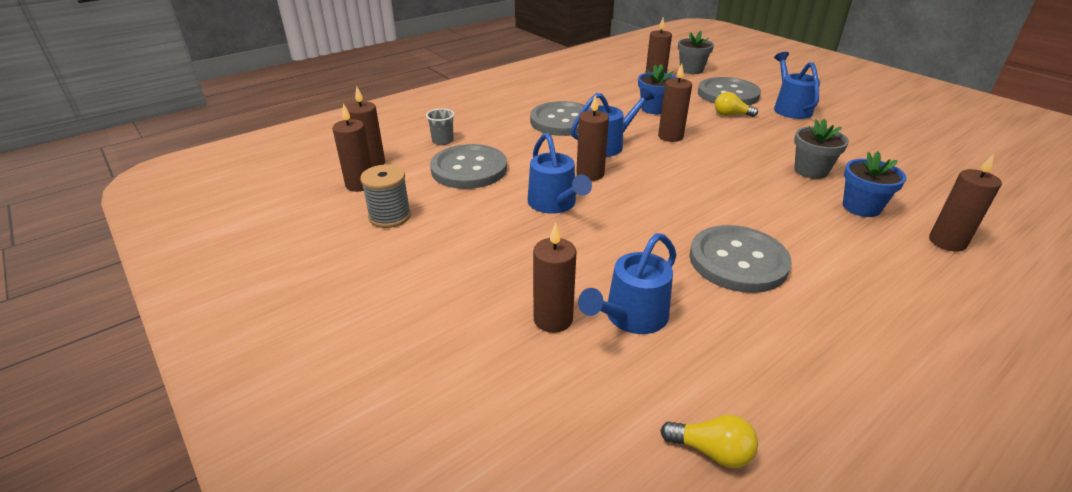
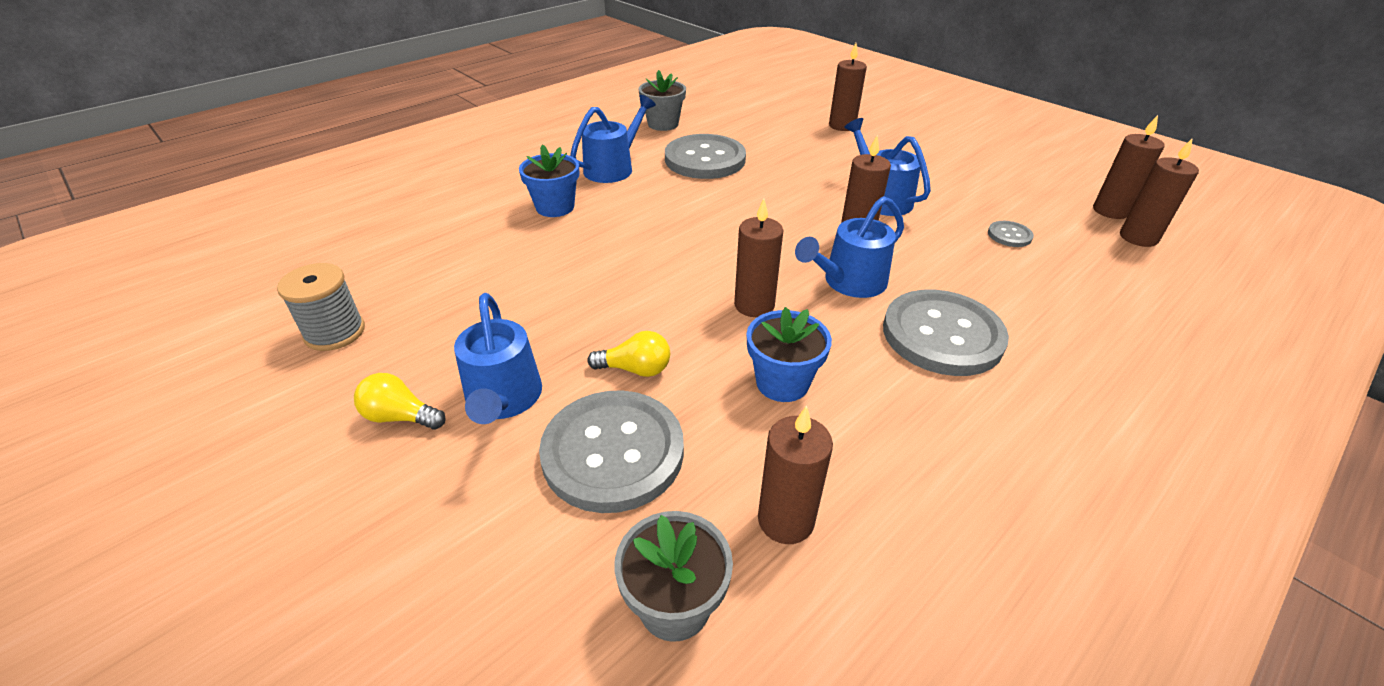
camera: 175 degrees right, 5 degrees up
grey spool [360,165,411,228] -> grey spool moved to [277,263,365,351]
grey cup [426,108,454,145] -> none
grey button [430,144,507,189] -> grey button [988,221,1034,247], size x0.43
blue watering can [578,233,676,334] -> blue watering can moved to [570,95,656,183]
yellow light bulb [660,414,758,469] -> yellow light bulb moved to [354,373,446,430]
grey flower pot [794,118,849,179] -> grey flower pot moved to [638,70,686,131]
brown candle [929,154,1002,252] -> none

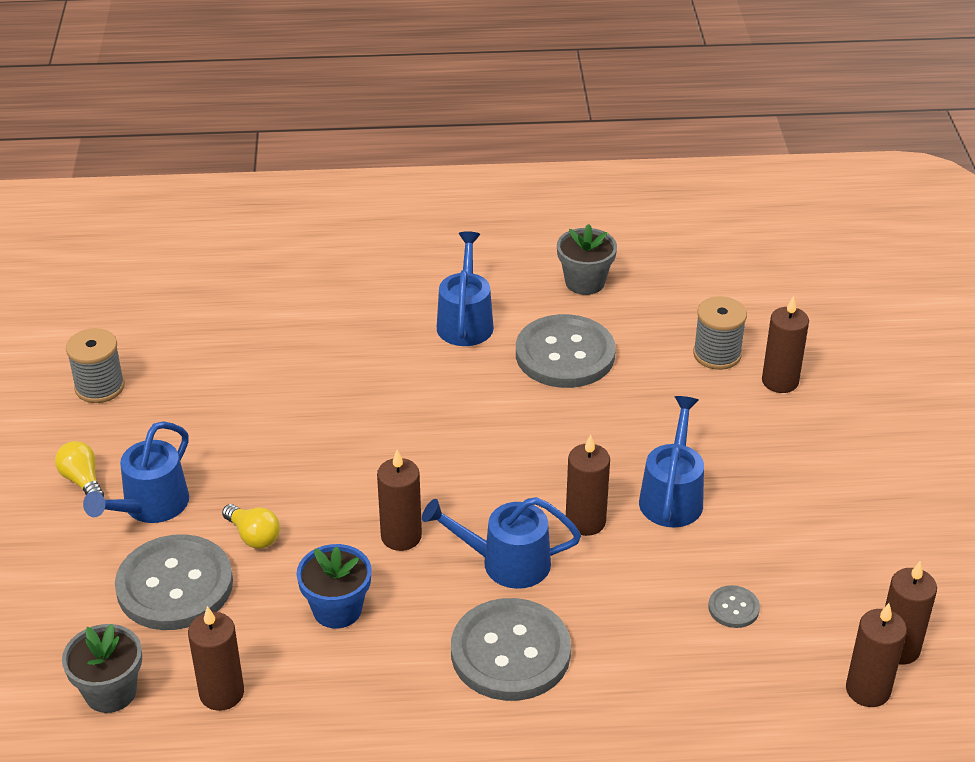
camera: 40 degrees right, 0 degrees up
blue flower pot [519,144,579,217] -> none
blue watering can [570,95,656,183] -> blue watering can turned 75 degrees counterclockwise [437,231,494,346]
none -> grey spool [693,296,747,370]

